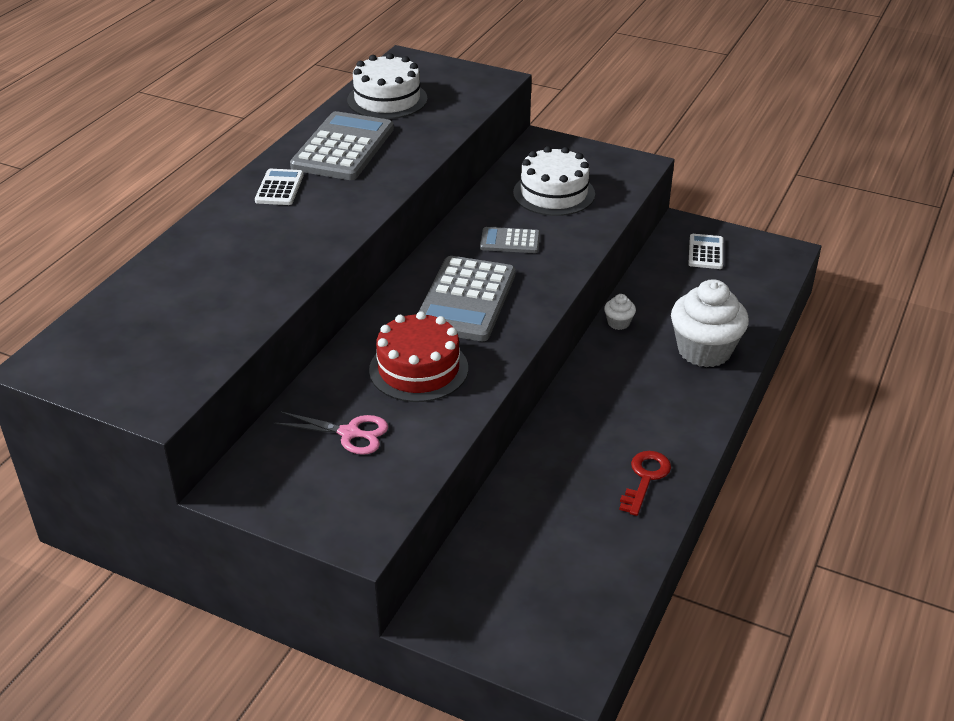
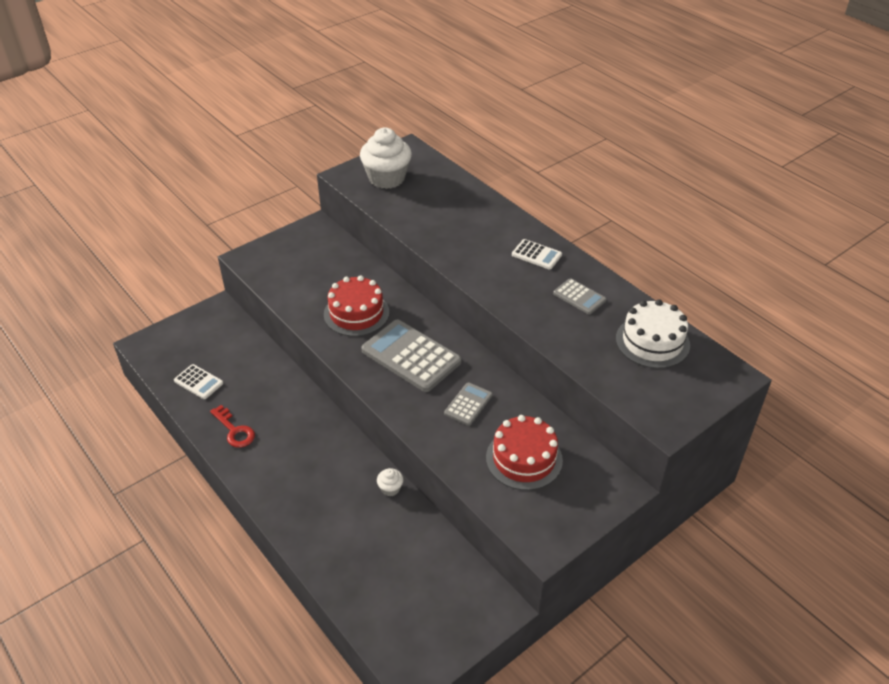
camera: 115 degrees right, 5 degrees up
pink scissors [274,411,388,455] -> none
grey calculator [290,111,394,180] -> grey calculator [553,278,606,314], size x0.51
white cake [513,146,595,216] -> red cake [486,415,563,490]
white cupcake [671,279,749,367] -> white cupcake moved to [360,127,412,189]
white calculator [688,234,723,269] -> white calculator moved to [174,364,223,399]

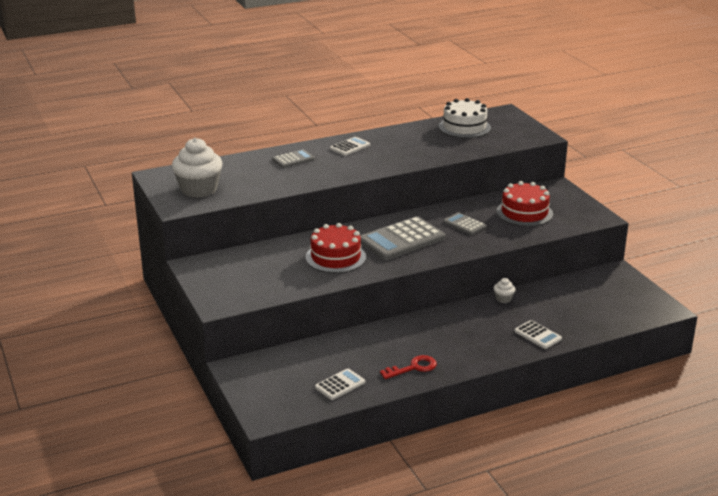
camera: 75 degrees left, 15 degrees down
grey calculator [553,278,606,314] -> grey calculator moved to [272,149,315,168]
none -> white calculator [514,320,562,349]

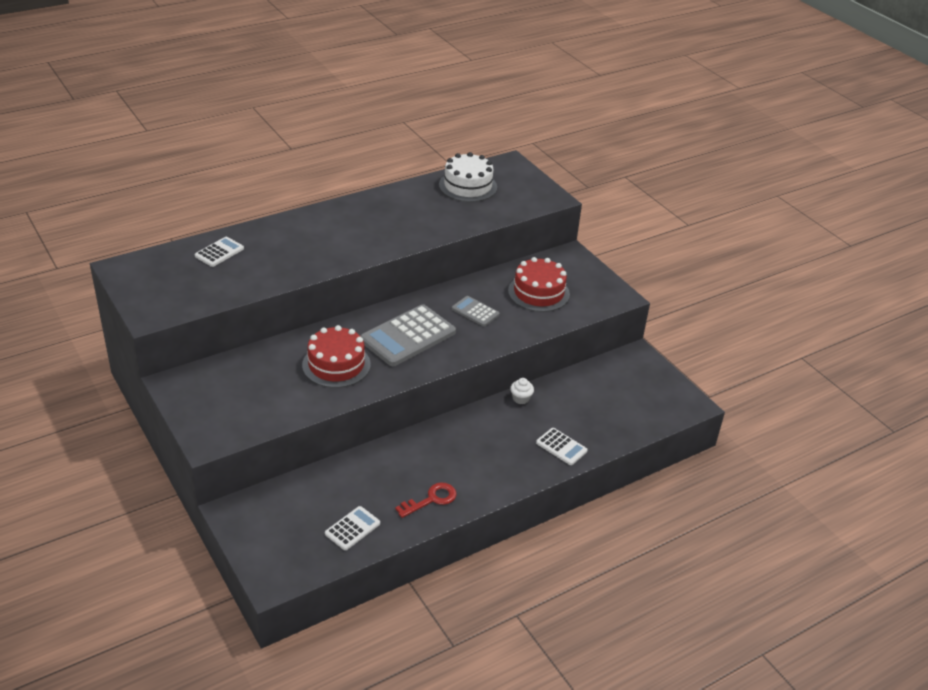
camera: 10 degrees left, 10 degrees up
white cupcake [172,138,223,198] -> none
grey calculator [272,149,315,168] -> none
white calculator [330,137,370,156] -> white calculator moved to [195,237,244,267]

